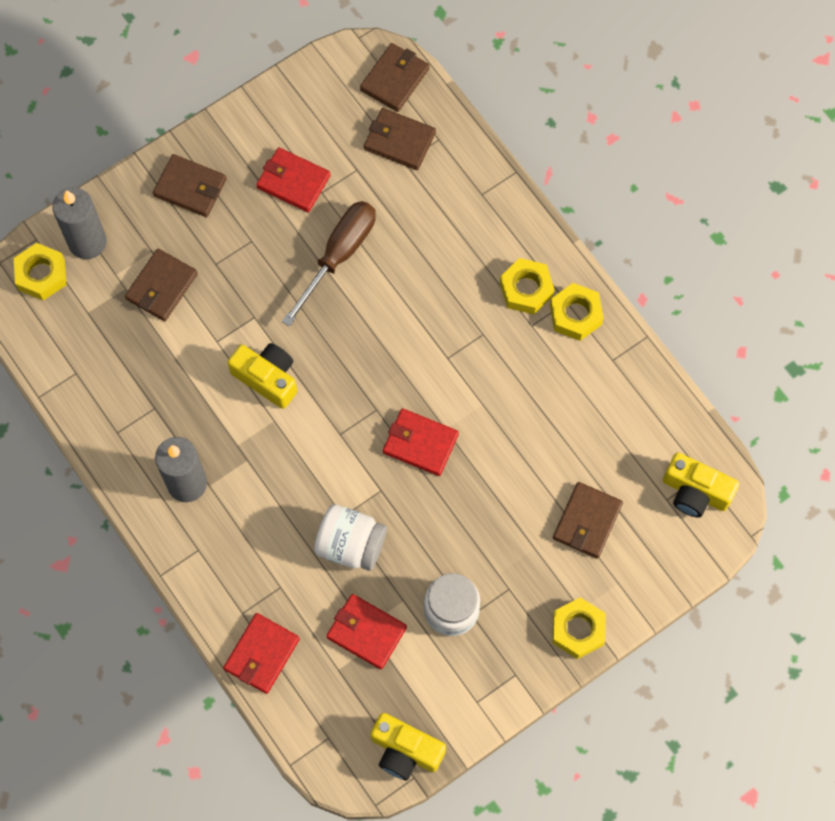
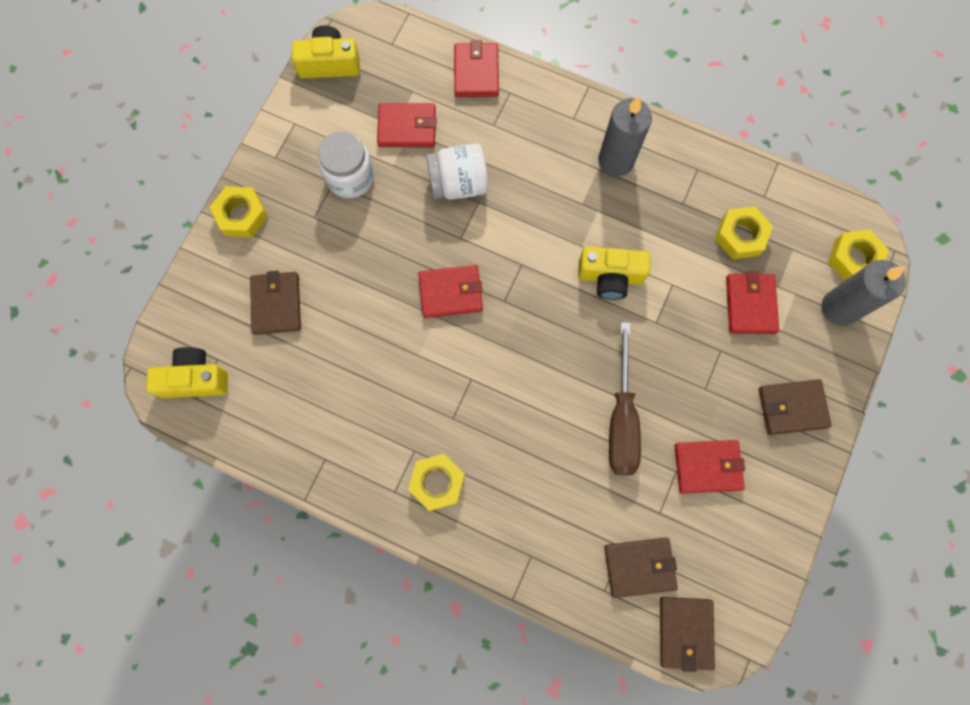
camera: 150 degrees right, 5 degrees up
brown wallet [125,249,198,321] -> red wallet [726,271,779,334]
yellow nut [550,283,603,341] -> yellow nut moved to [715,206,773,259]

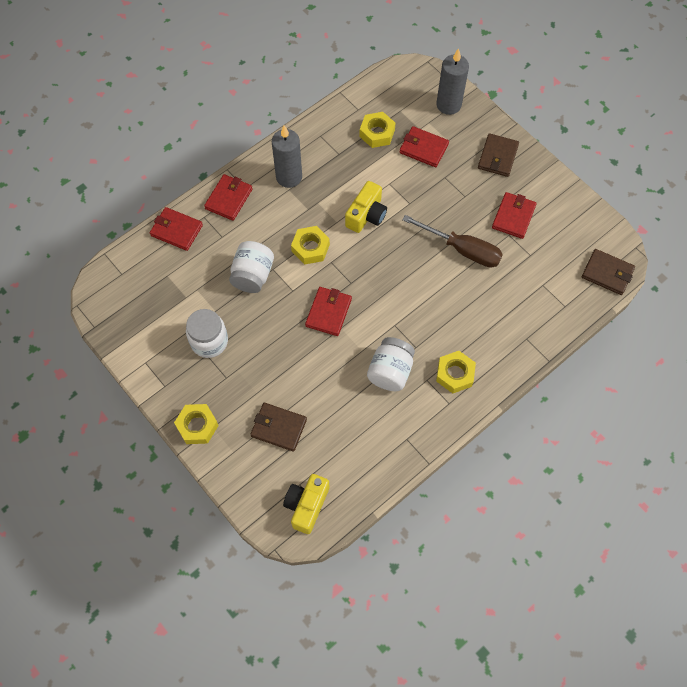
camera: 65 degrees left, 10 degrees down
yellow camera [292,25,360,78] -> none
red wallet [377,103,436,147] -> red wallet moved to [204,174,253,221]
brown wallet [604,538,678,598] -> none
yellow nut [828,230,889,281] -> yellow nut moved to [291,226,330,265]
none -> white jar [367,337,415,391]

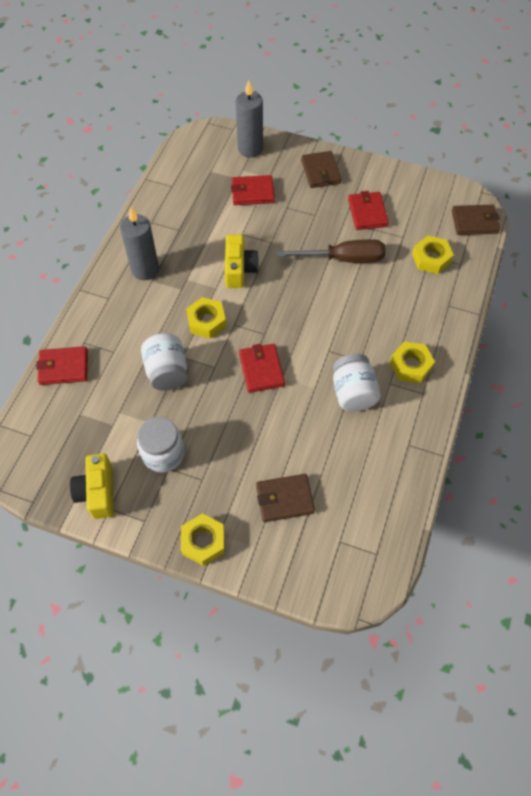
camera: 30 degrees left, 5 degrees down
red wallet [204,174,253,221] -> none
yellow camera [283,474,330,534] -> yellow camera moved to [70,453,114,519]
yellow nut [359,112,396,148] -> yellow nut moved to [412,235,454,274]

